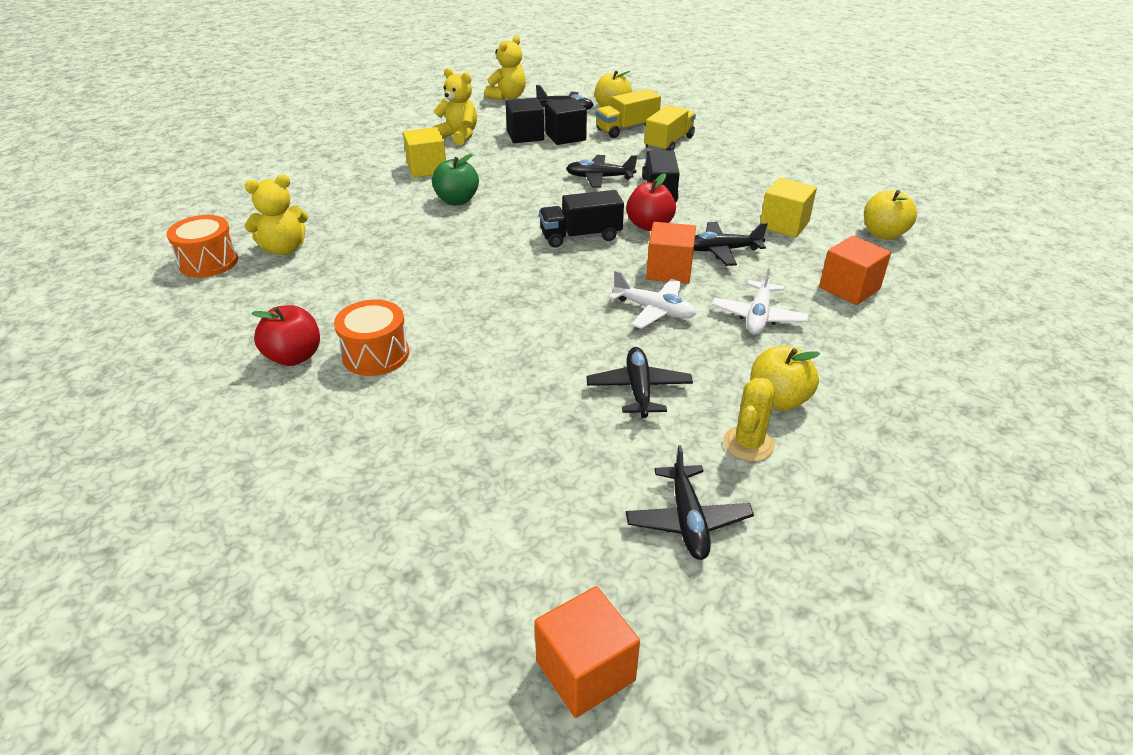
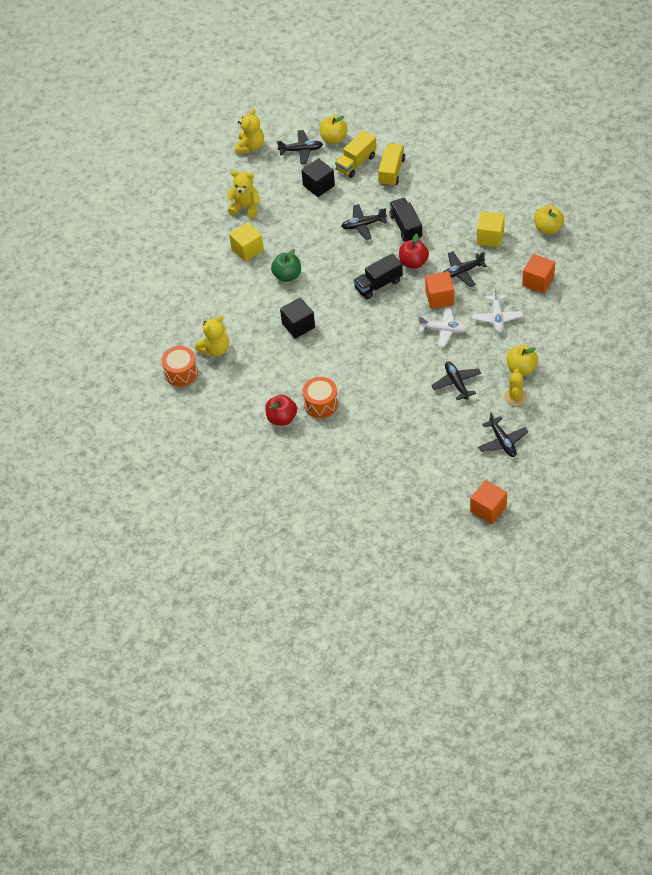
camera: 15 degrees left, 15 degrees up
black cube [506,98,544,143] -> black cube moved to [280,297,315,339]

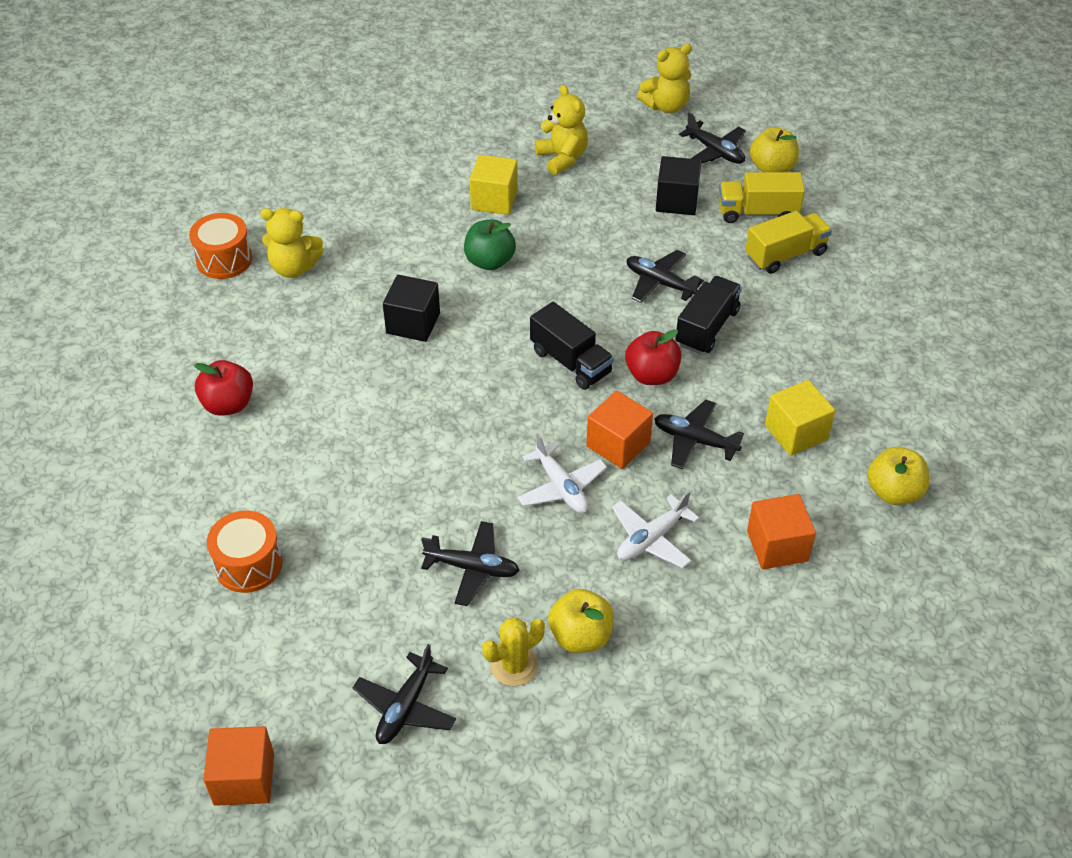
camera: 45 degrees right, 5 degrees down
orange drum [302,377,338,418] -> orange drum moved to [207,511,283,593]
black truck [353,253,403,299] -> black truck turned 150 degrees counterclockwise [530,302,614,390]
black plane [431,361,481,400] -> black plane turned 75 degrees clockwise [421,521,520,606]

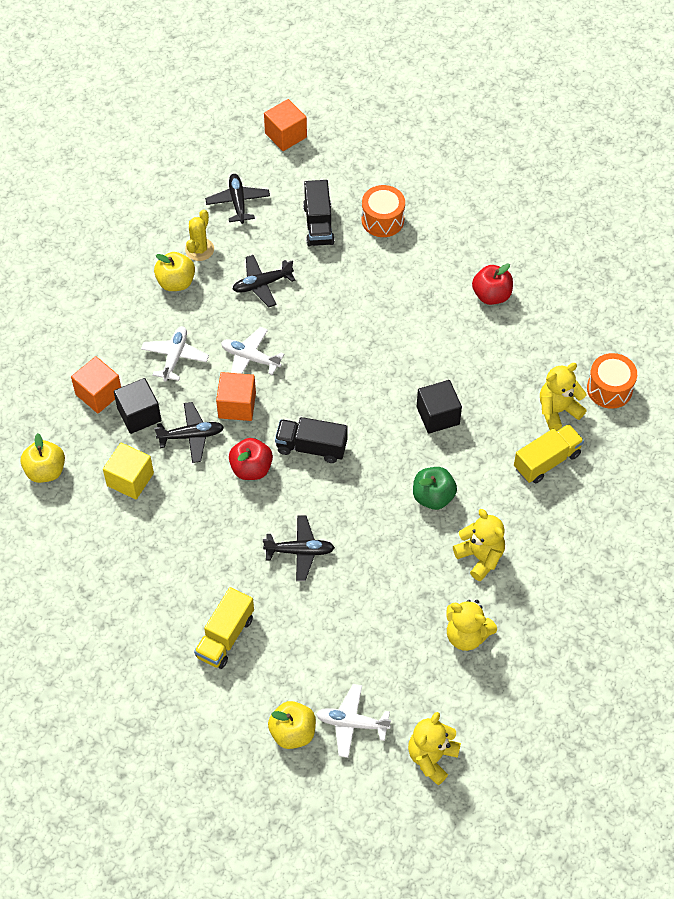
camera: 145 degrees right, 10 degrees up
yellow cube [470,155,518,215] -> yellow teddy bear [453,509,505,581]
black cube [656,156,702,215] -> black cube moved to [114,378,161,434]
black truck [675,276,742,354] -> black truck moved to [303,180,335,247]
black plane [679,112,746,164] -> white plane [316,684,391,758]
yellow truck [719,172,805,223] -> yellow truck moved to [514,424,584,484]

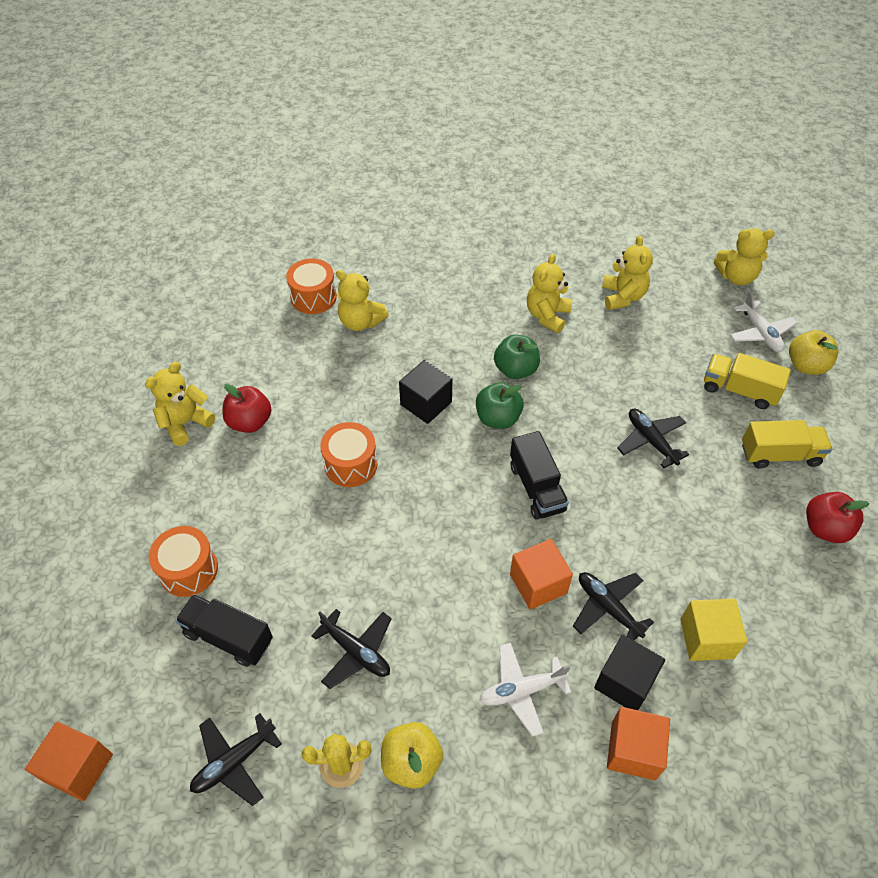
camera: 120 degrees left, 5 degrees down
yellow apple [21,433,65,483] -> none
white plane [221,327,284,375] -> none
red apple [229,438,273,480] -> red apple moved to [806,492,869,543]
black truck [303,180,335,247] -> black truck turned 120 degrees counterclockwise [175,594,273,667]
yellow truck [514,424,584,484] -> yellow truck moved to [704,353,791,409]
none -> yellow teddy bear [145,362,215,446]
none -> orange drum [320,422,378,487]
none -> green apple [476,382,524,429]

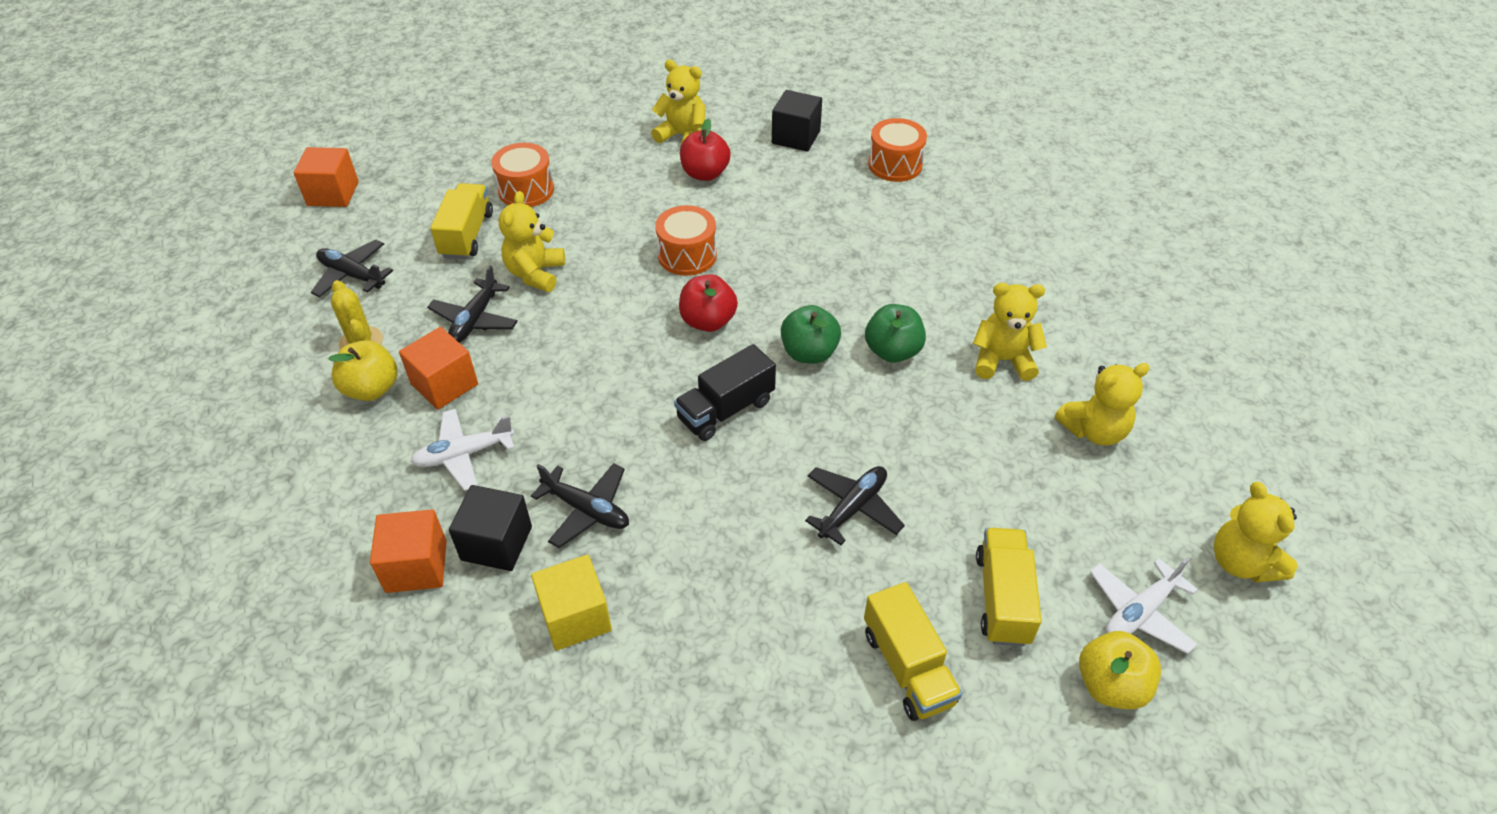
camera: 70 degrees right, 5 degrees down
black truck [175,594,273,667] -> yellow truck [430,183,493,259]
yellow teddy bear [336,270,389,331] -> yellow teddy bear moved to [499,191,565,292]
black cube [399,360,452,424] -> black cube moved to [772,90,822,152]
white plane [480,643,571,737] -> white plane turned 75 degrees counterclockwise [411,409,515,491]
orange cube [510,539,573,610] -> orange cube moved to [399,327,478,410]
black plane [573,572,654,640] -> black plane turned 90 degrees clockwise [531,463,629,548]
red apple [806,492,869,543] -> red apple moved to [679,274,738,332]

